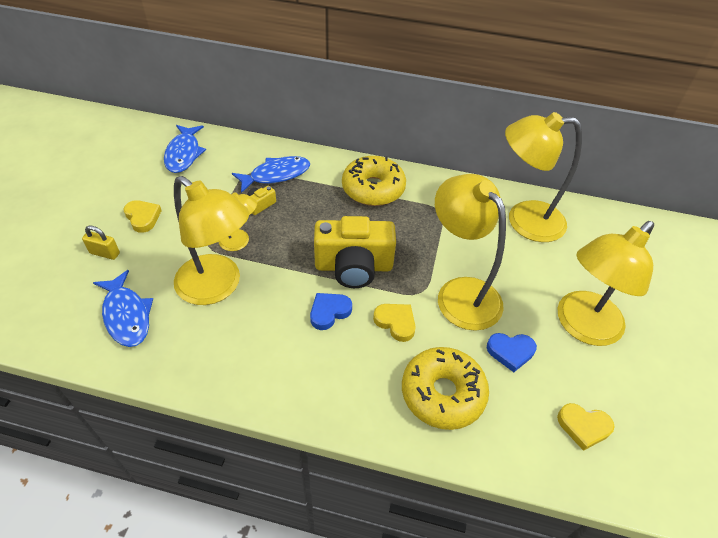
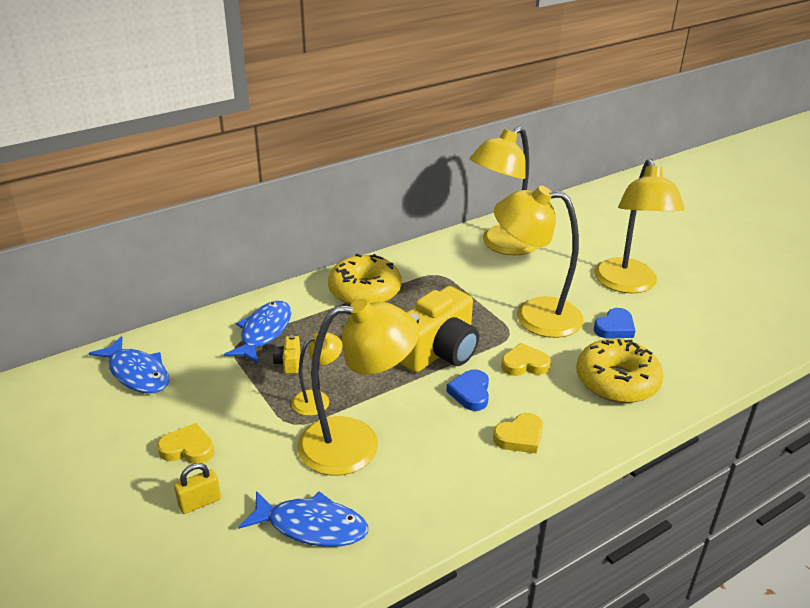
camera: 45 degrees left, 15 degrees down
yellow heart [557,403,615,451] -> yellow heart moved to [493,413,543,453]

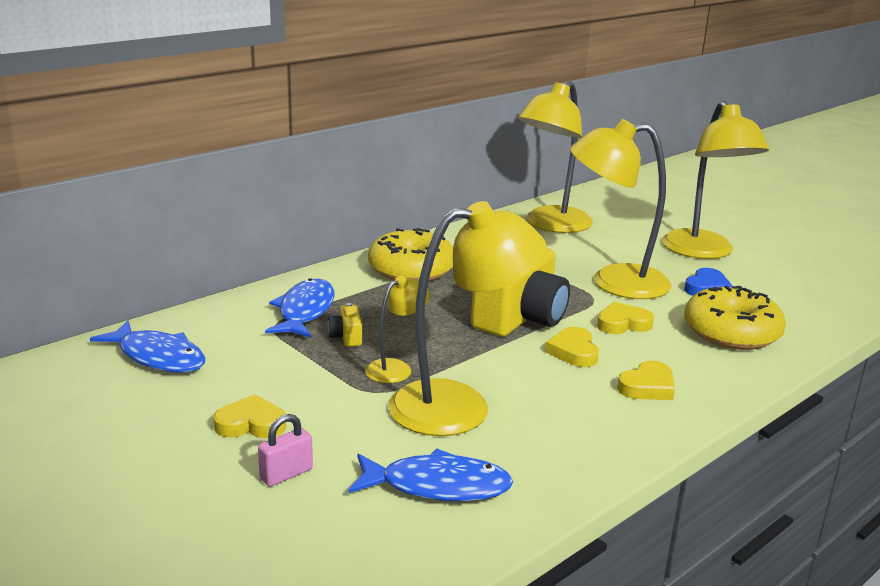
camera: 10 degrees left, 10 degrees down
yellow padlock [174,463,221,514] -> pink padlock [258,414,313,487]
blue heart [446,369,489,411] -> yellow heart [545,327,599,367]

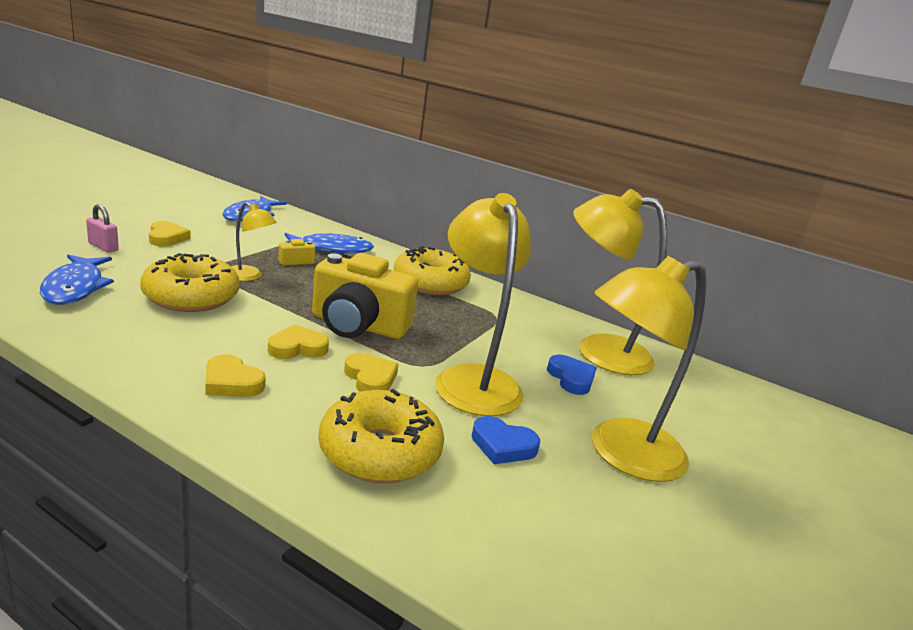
camera: 70 degrees right, 0 degrees up
yellow lamp [388,201,547,436] -> yellow donut [140,253,240,312]
none -> blue heart [547,355,597,395]

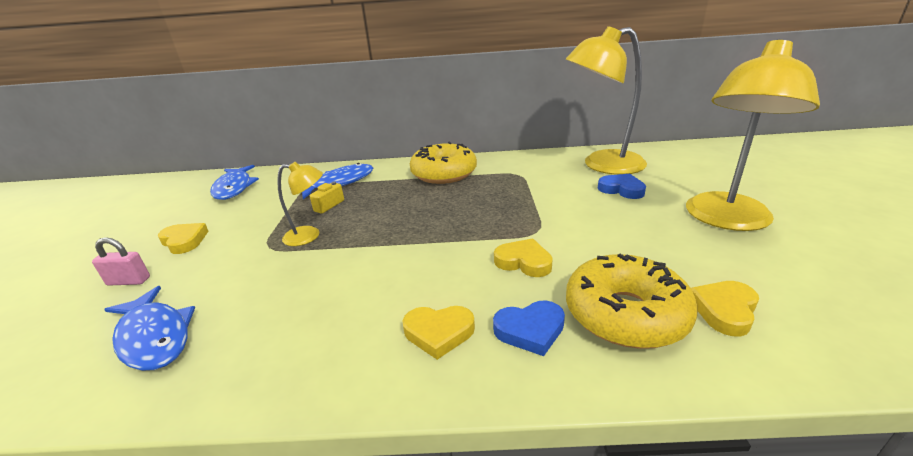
camera: 25 degrees left, 5 degrees up
yellow donut [140,253,240,312] -> none
yellow heart [268,324,329,359] -> yellow heart moved to [691,281,759,336]
yellow camera [312,253,418,339] -> none
yellow lamp [435,193,531,416] -> none
blue heart [472,416,540,464] -> blue heart moved to [493,300,565,356]

